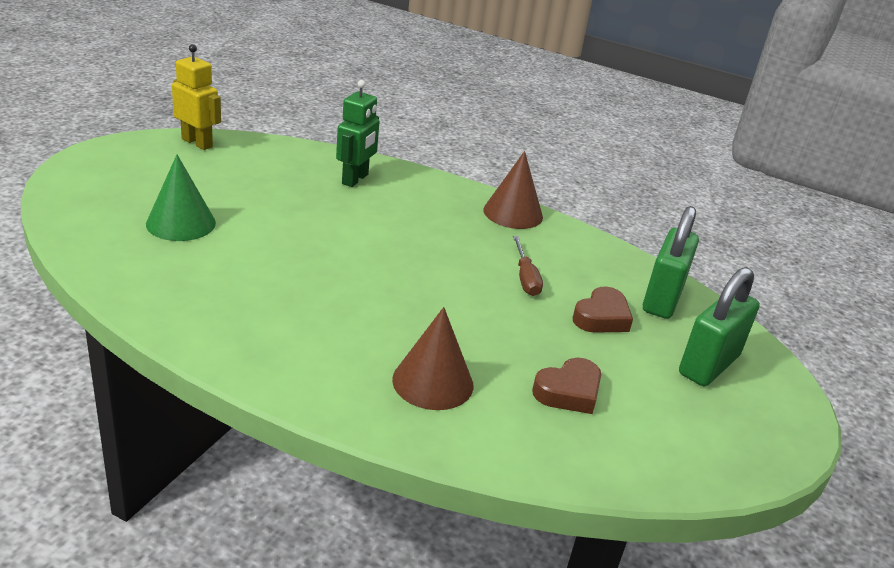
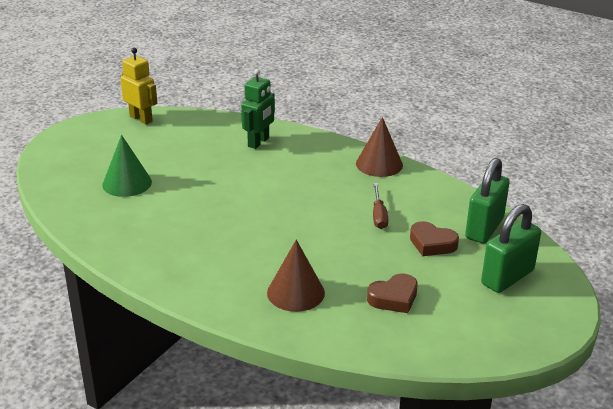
camera: 10 degrees right, 0 degrees up
brown heart [573,286,633,333] -> brown heart turned 75 degrees clockwise [410,221,459,256]

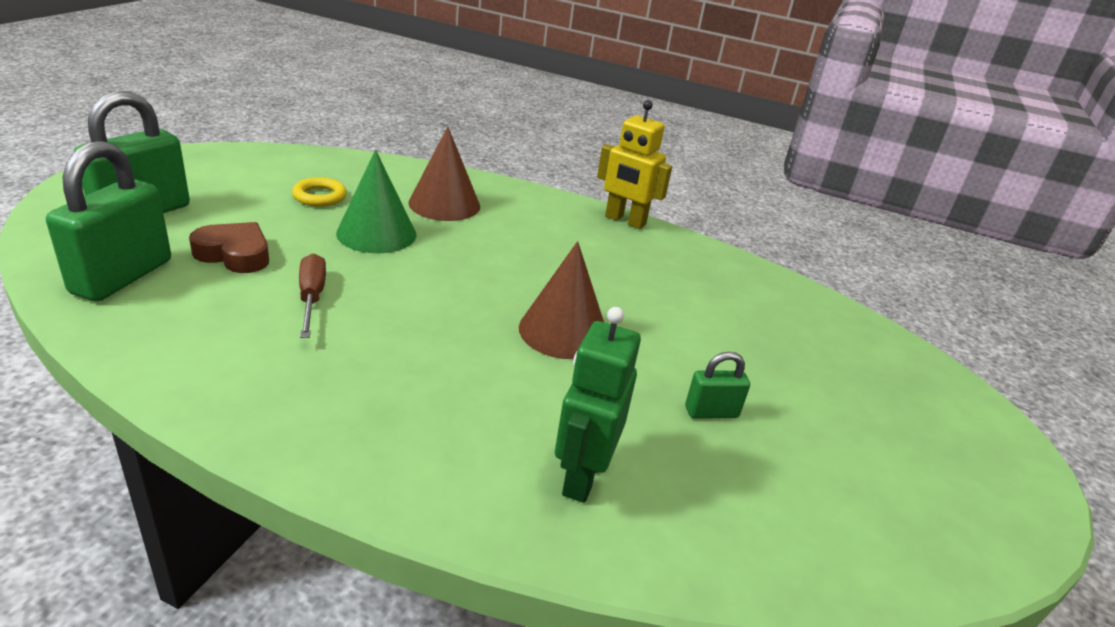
camera: 165 degrees right, 0 degrees up
green cone [102,135,152,197] -> green cone moved to [336,150,416,253]
yellow robot [120,48,157,125] -> yellow robot moved to [597,100,672,229]
brown cone [356,117,403,177] -> brown cone moved to [519,241,604,359]
brown heart [367,273,418,313] -> yellow ring [292,177,347,207]
none -> green padlock [685,352,750,418]

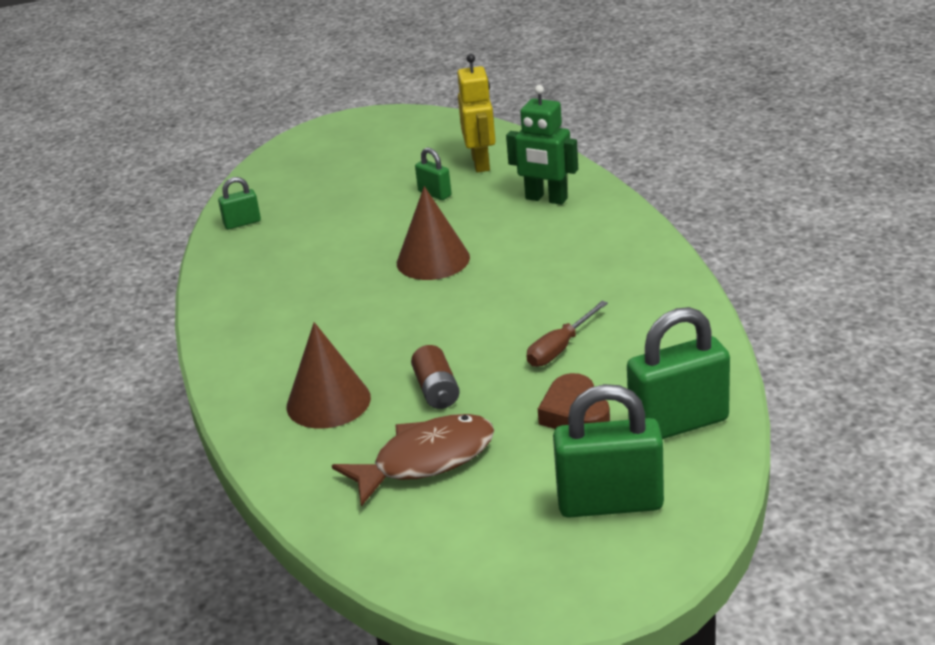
camera: 120 degrees left, 0 degrees up
yellow ring [292,177,347,207] -> brown fish [332,414,494,507]
green cone [336,150,416,253] -> brown battery [411,345,460,409]
green robot [555,307,641,503] -> green robot turned 45 degrees clockwise [506,85,578,205]
yellow robot [597,100,672,229] -> yellow robot moved to [457,54,495,173]
none -> green padlock [218,177,261,230]

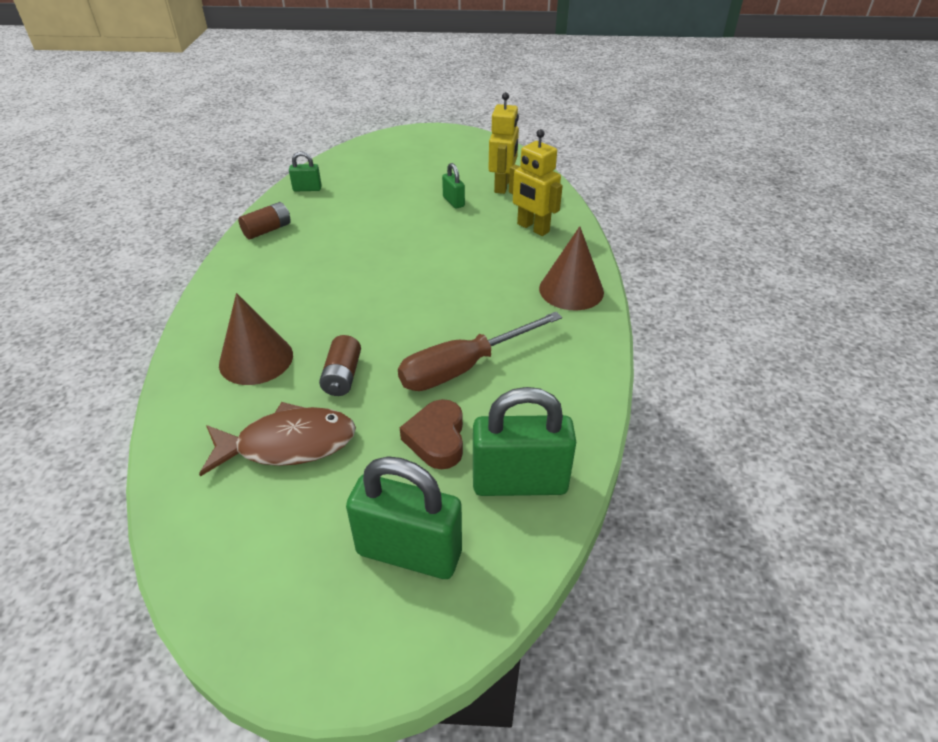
camera: 15 degrees right, 10 degrees up
brown cone [397,186,470,280] -> brown cone moved to [539,226,604,310]
green robot [506,85,578,205] -> yellow robot [509,129,563,236]
brown screwdriver [527,301,608,367] -> brown screwdriver [398,312,562,391], size x1.69
none -> brown battery [238,202,291,239]

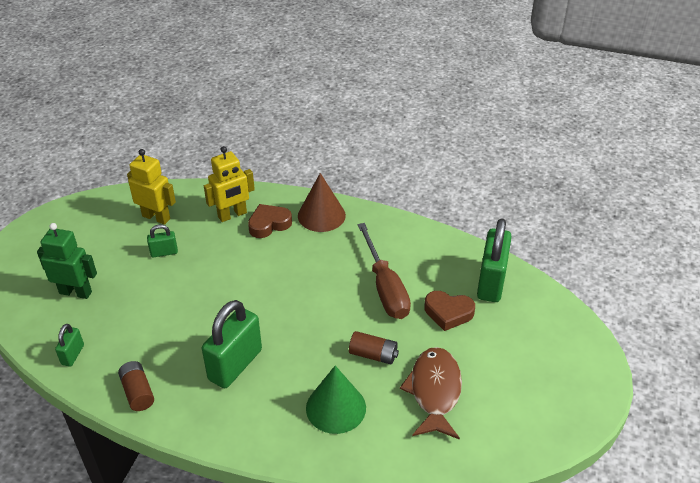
camera: 75 degrees left, 0 degrees up
brown cone [219,293,293,385] -> green cone [306,365,366,434]
green padlock [346,456,462,579] -> green padlock moved to [202,300,262,388]
none -> green robot [37,223,97,299]
none -> brown heart [248,204,292,238]

